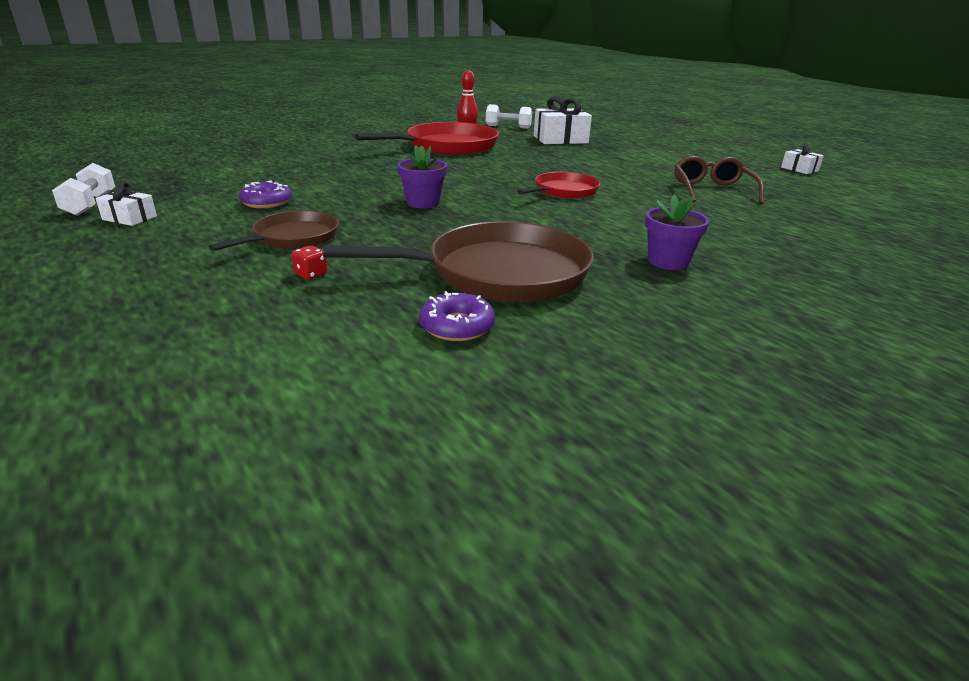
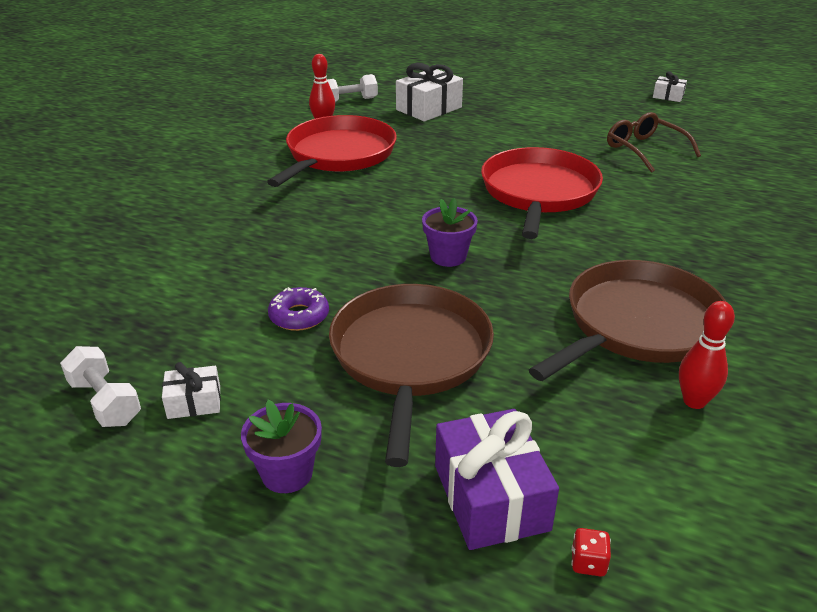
camera: 30 degrees left, 5 degrees up
brown pan [209,210,339,251] -> brown pan [329,284,494,467], size x1.75
red dice [291,246,327,280] -> red dice moved to [571,528,611,576]
purple donut [419,291,495,341] -> red bowling pin [679,301,735,409]
red pan [517,172,600,199] -> red pan [481,147,603,239], size x1.75
purple flower pot [645,195,709,270] -> purple flower pot moved to [241,400,322,493]
none -> purple gift [435,409,559,550]

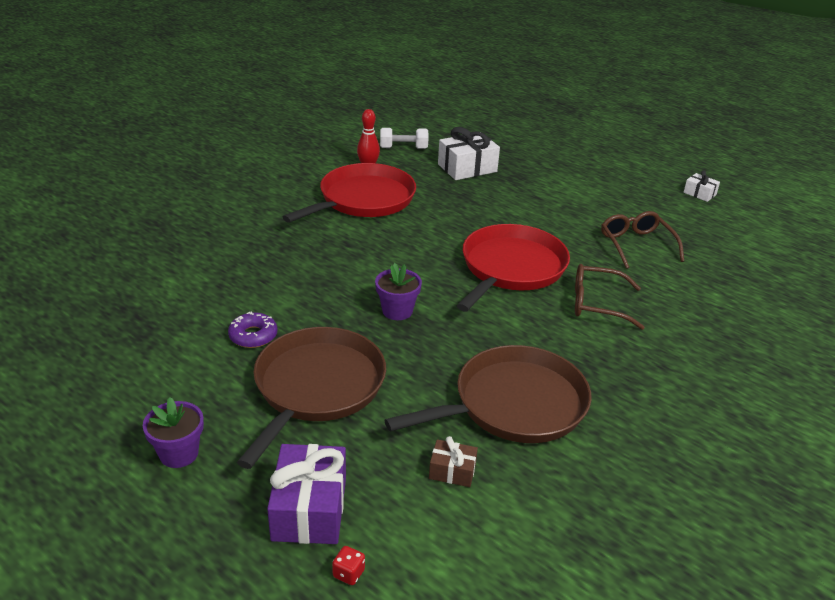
camera: 15 degrees right, 0 degrees up
white dumbbell [60,346,141,427] -> none
white gift [162,362,221,419] -> none
red bowling pin [679,301,735,409] -> none
none -> brown gift [429,436,478,487]
none -> brown glasses [575,264,645,330]

